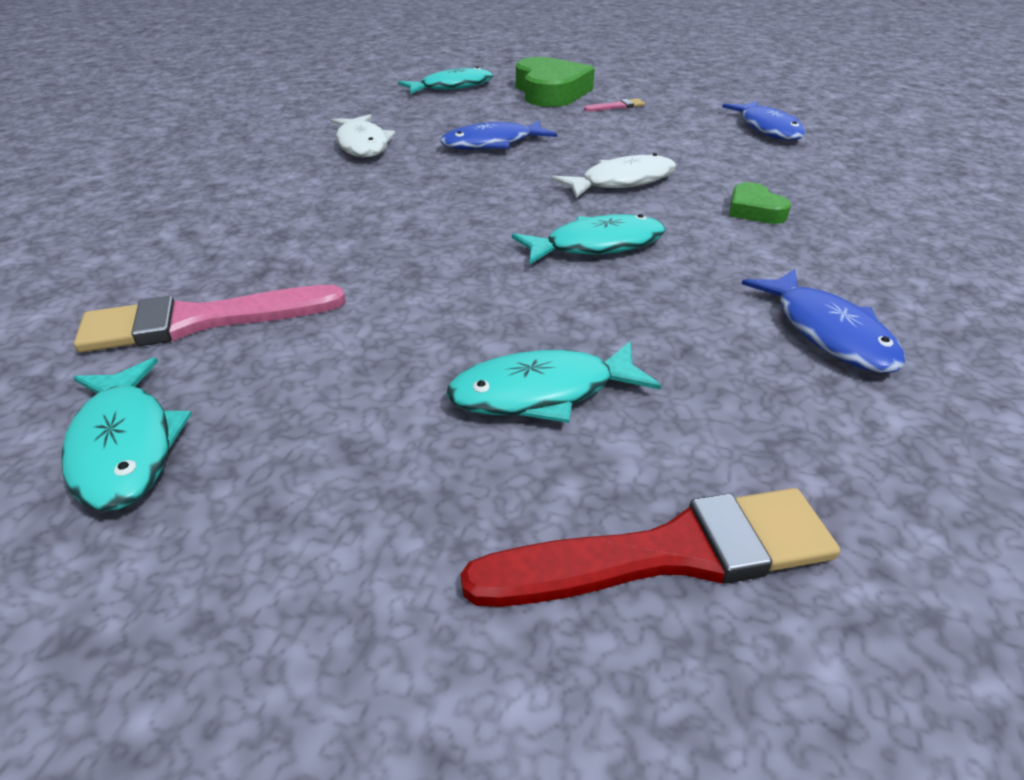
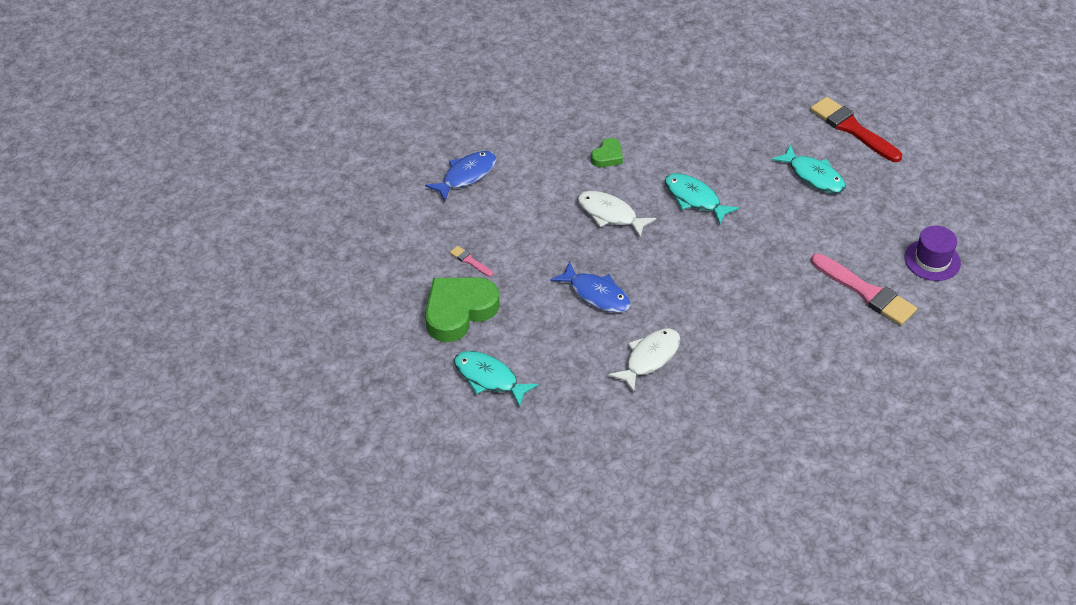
camera: 120 degrees left, 10 degrees up
turquoise fish [61,357,192,511] -> purple hat [904,226,961,281]
blue fish [742,269,905,373] -> none

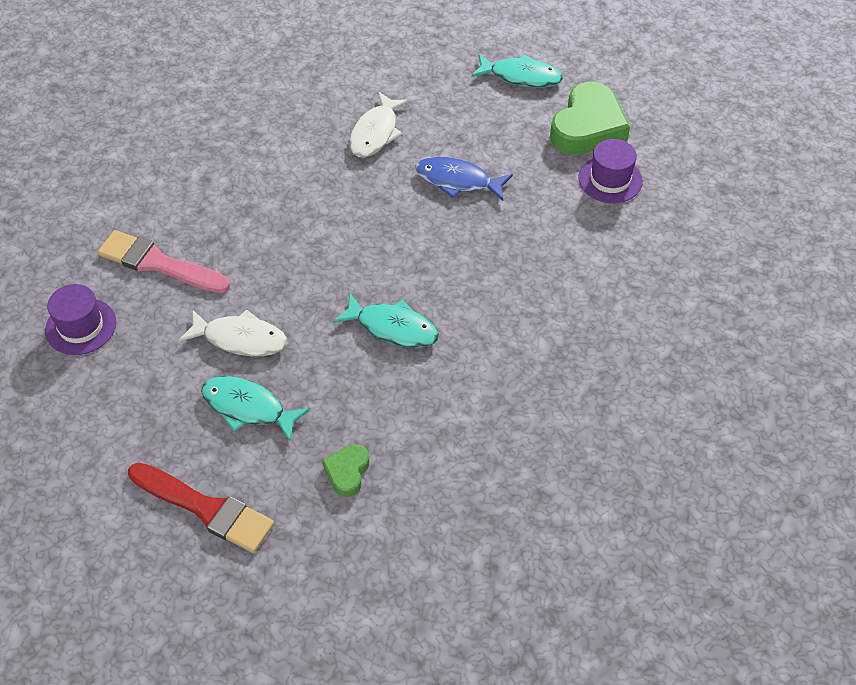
camera: 160 degrees right, 5 degrees up
blue fish [425,151,497,201] -> none
pink brush [450,246,493,277] -> purple hat [578,139,643,203]
white fish [577,191,656,238] -> white fish moved to [179,309,287,356]
green heart [591,138,623,167] -> green heart moved to [322,444,369,497]

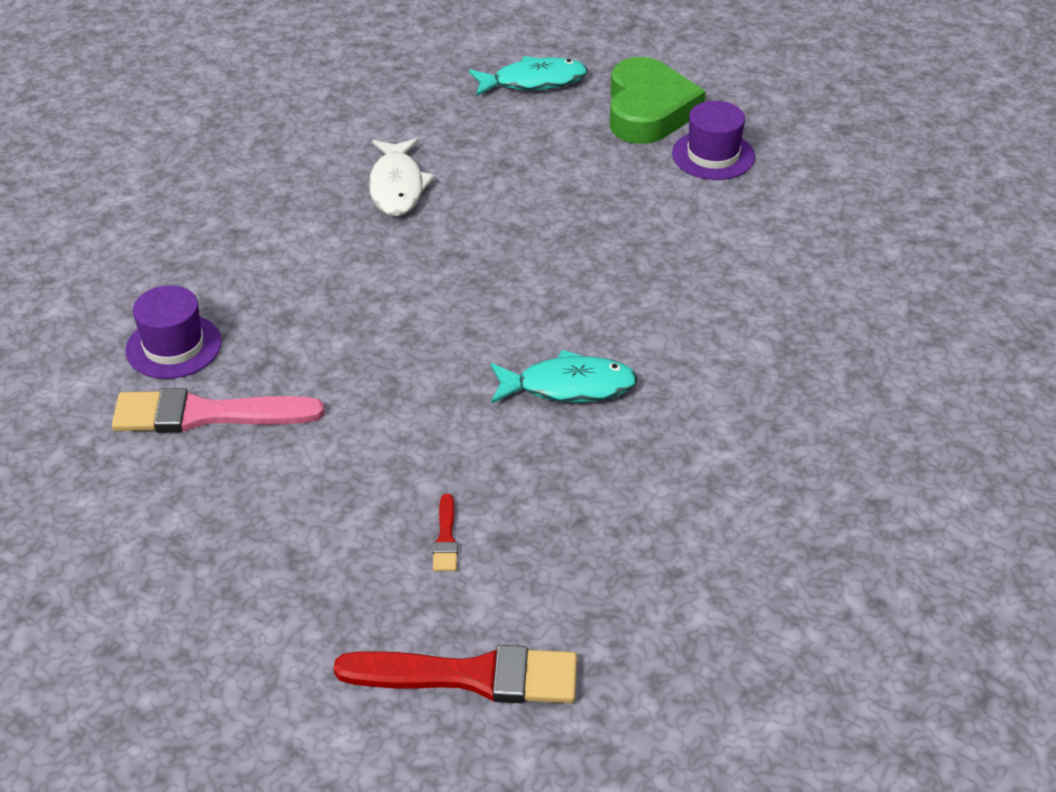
camera: 25 degrees left, 10 degrees down
purple hat [45,284,116,355] -> purple hat moved to [125,285,222,379]
white fish [179,309,287,356] -> none
turquoise fish [201,376,310,441] -> red brush [433,494,458,571]
green heart [322,444,369,497] -> none
blue fish [415,157,513,201] -> none

